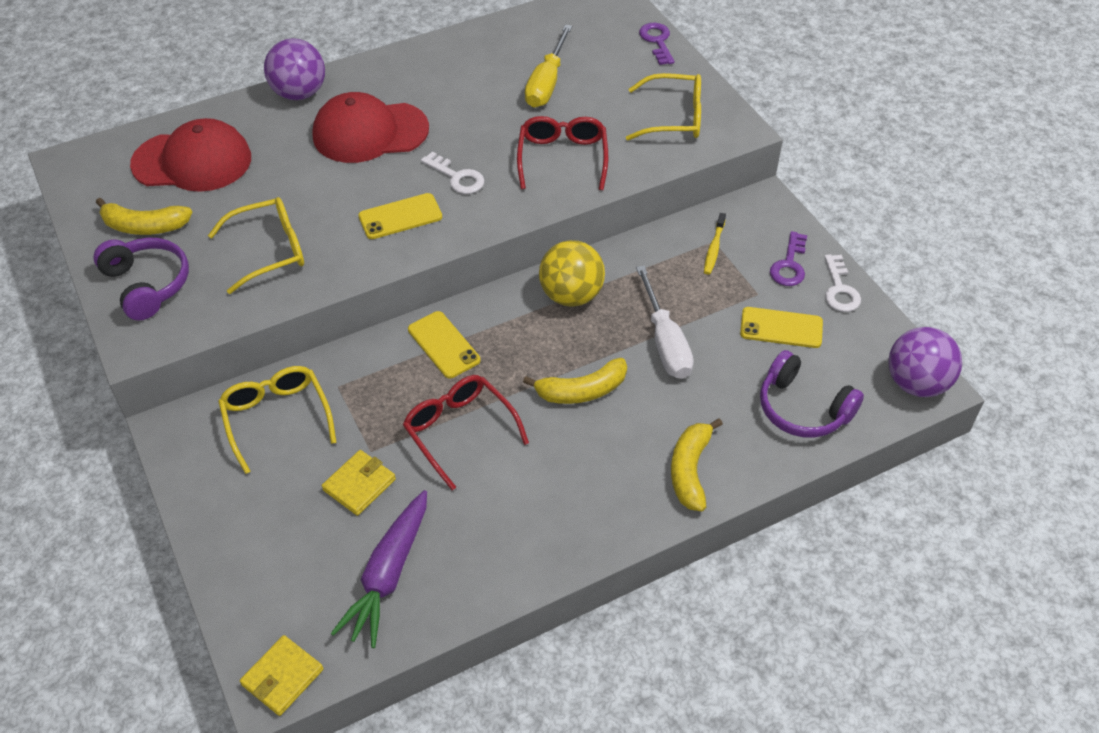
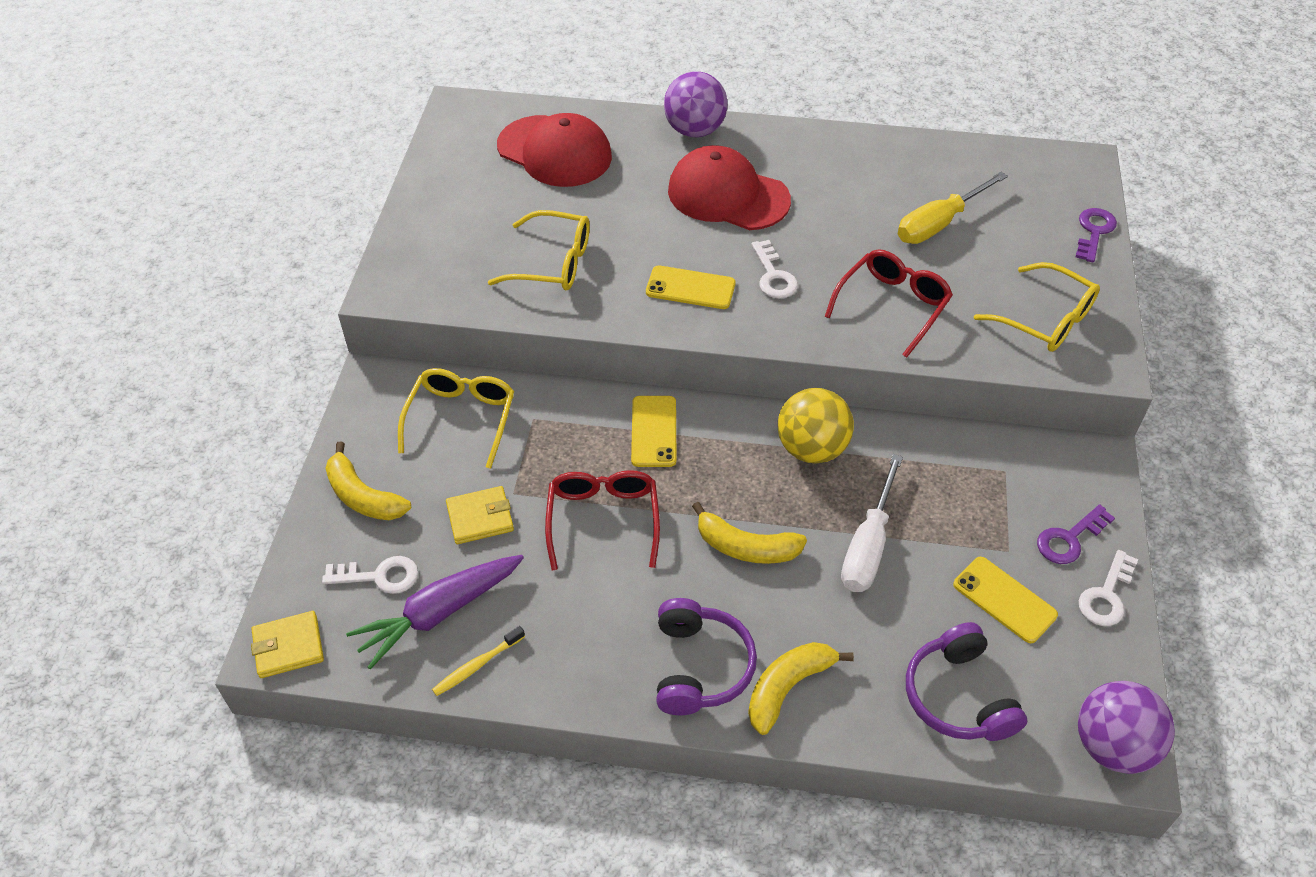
camera: 35 degrees right, 0 degrees up
purple headphones [93,237,189,321] -> purple headphones moved to [656,598,757,715]
yellow banana [96,198,192,235] -> yellow banana moved to [325,442,411,520]
yellow toothbrush [704,213,726,275] -> yellow toothbrush moved to [432,626,525,696]
none -> white key [322,556,418,594]

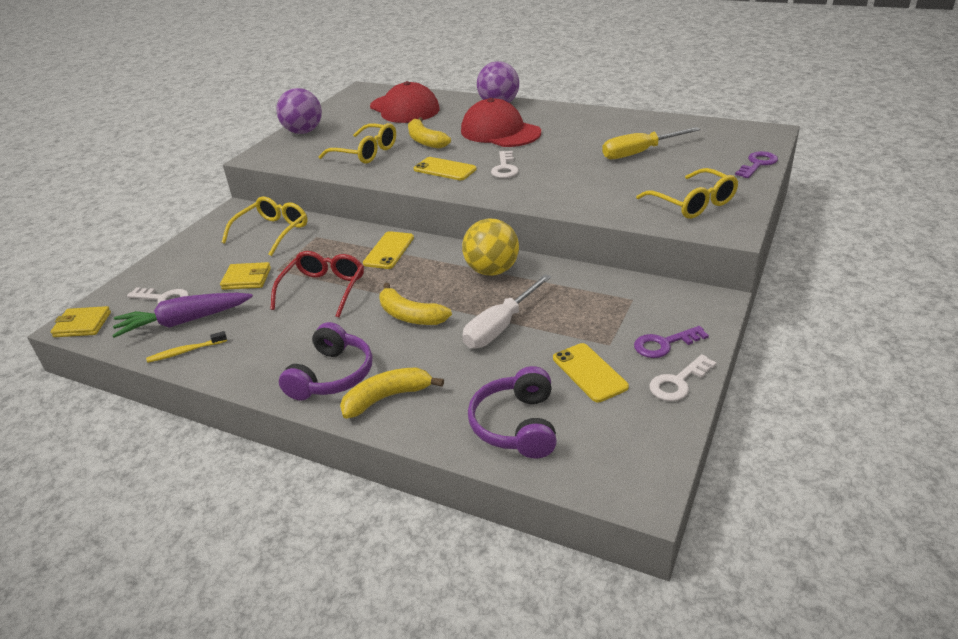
camera: 20 degrees right, 15 degrees down
yellow banana [325,442,411,520] -> yellow banana moved to [408,117,451,149]
red glasses [825,249,953,358] -> none
purple ball [1078,681,1175,774] -> purple ball moved to [276,88,322,134]

